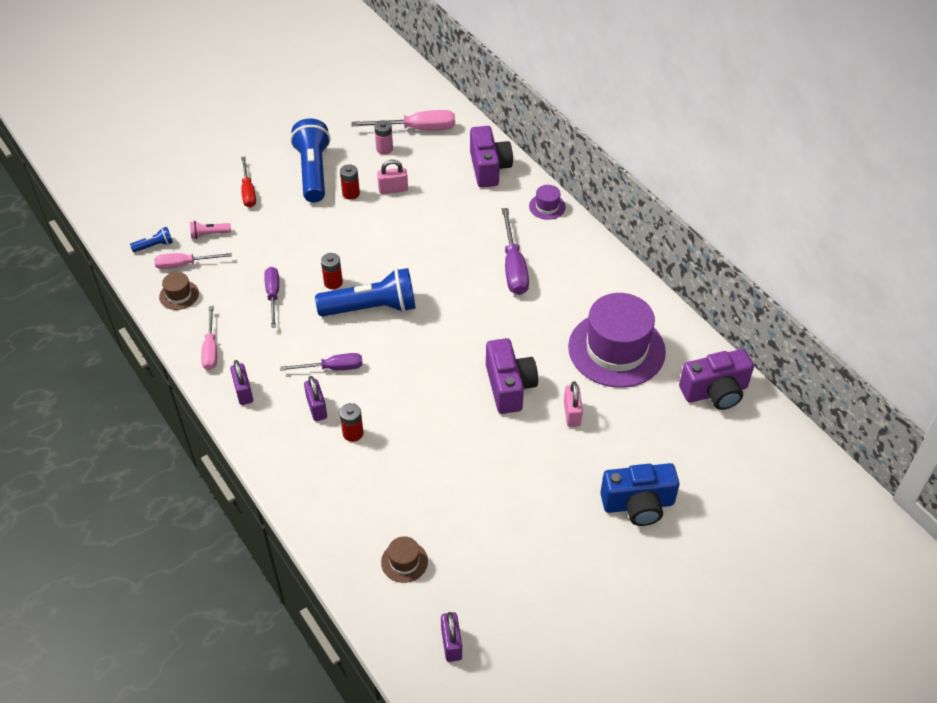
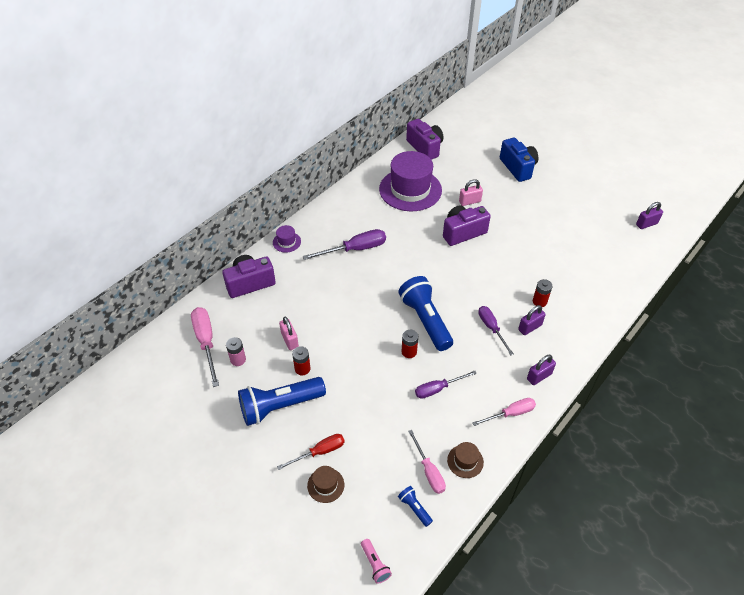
camera: 105 degrees left, 0 degrees up
pink flashlight [190,221,231,239] -> pink flashlight moved to [361,539,392,584]
brown hat [381,536,428,583] -> brown hat moved to [307,466,344,503]

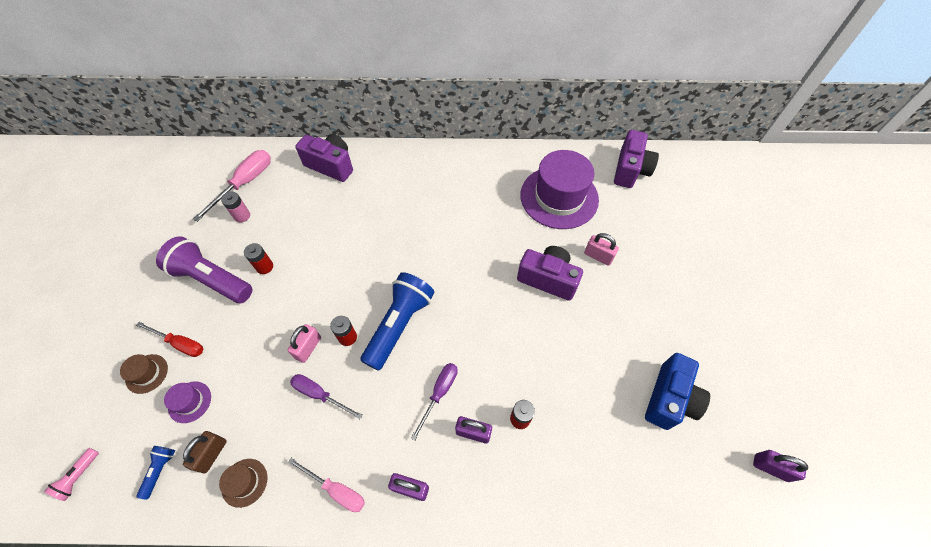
camera: 50 degrees right, 10 degrees up
blue flashlight [238,377,326,426] -> purple flashlight [156,236,252,303]
purple hat [273,225,301,253] -> purple hat moved to [164,382,211,423]
pink padlock [279,317,299,350] -> pink padlock moved to [288,324,321,363]
purple screwdriver [303,229,386,260] -> none
pink screwdriver [408,430,446,494] -> brown padlock [183,431,227,473]
blue camera [500,138,538,182] -> blue camera moved to [645,353,710,430]

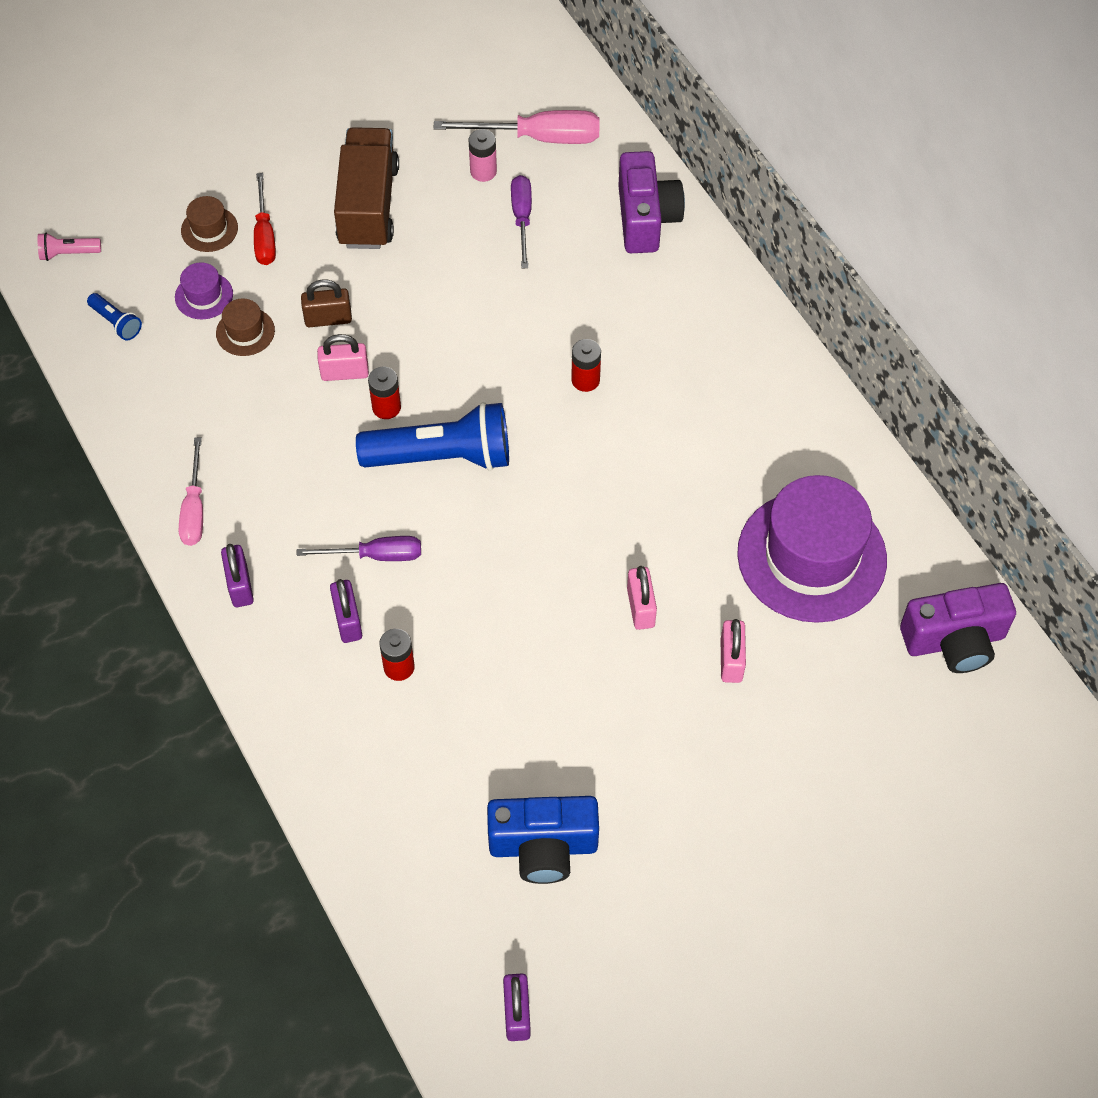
camera: 60 degrees right, 0 degrees up
blue flashlight [136,446,175,499] -> blue flashlight turned 60 degrees clockwise [87,293,142,341]
purple flashlight [156,236,252,303] -> brown truck [334,127,399,249]
brown padlock [183,431,227,473] -> brown padlock moved to [301,280,352,327]
brown hat [219,459,267,508] -> brown hat moved to [216,298,275,356]
red battery [244,243,273,274] -> red battery moved to [571,339,601,392]
purple screwdriver [290,374,362,419] -> purple screwdriver moved to [511,175,532,268]
purple camera [517,246,583,301] -> pink padlock [627,566,657,630]

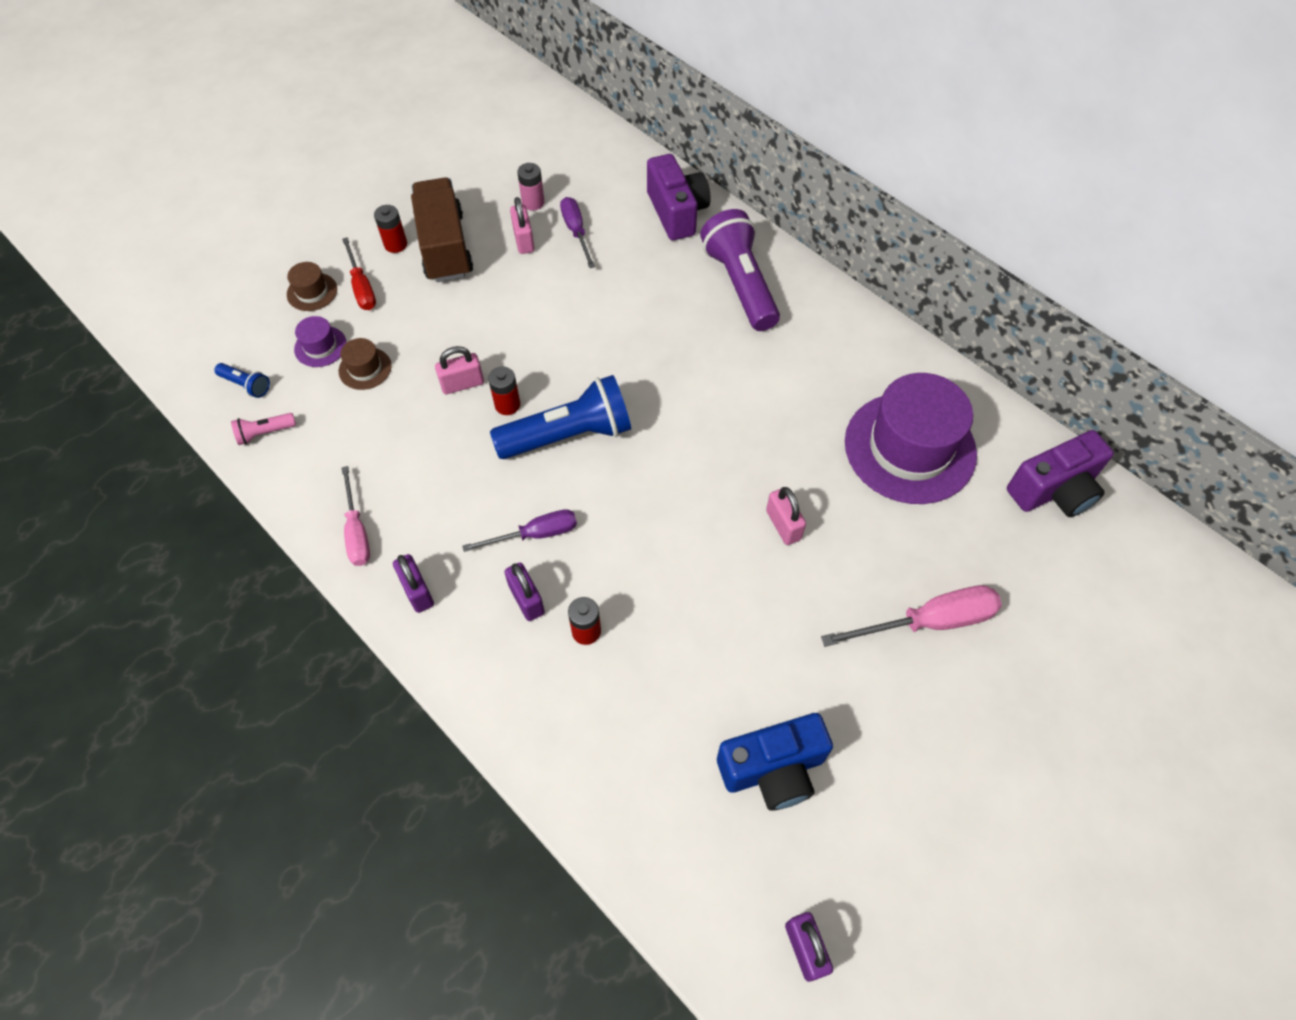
camera: 15 degrees left, 0 degrees up
pink flashlight [37,232,101,261] -> pink flashlight moved to [231,413,296,445]
brown padlock [301,280,352,327] -> none
pink screwdriver [433,110,600,144] -> pink screwdriver moved to [821,585,1002,647]
red battery [571,339,601,392] -> red battery moved to [374,205,407,253]
pink padlock [721,619,746,683] -> pink padlock moved to [510,197,534,254]
none -> purple flashlight [700,209,780,331]

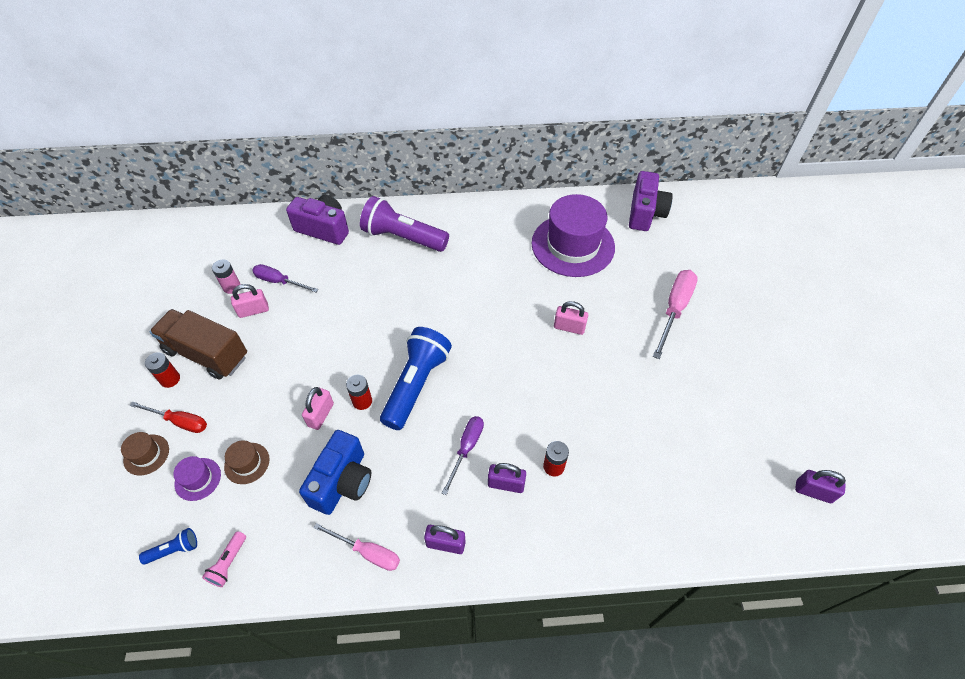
camera: 50 degrees left, 5 degrees down
pink padlock [510,197,534,254] -> pink padlock turned 45 degrees counterclockwise [231,284,269,318]
blue camera [717,713,833,811] -> blue camera moved to [299,430,371,515]

